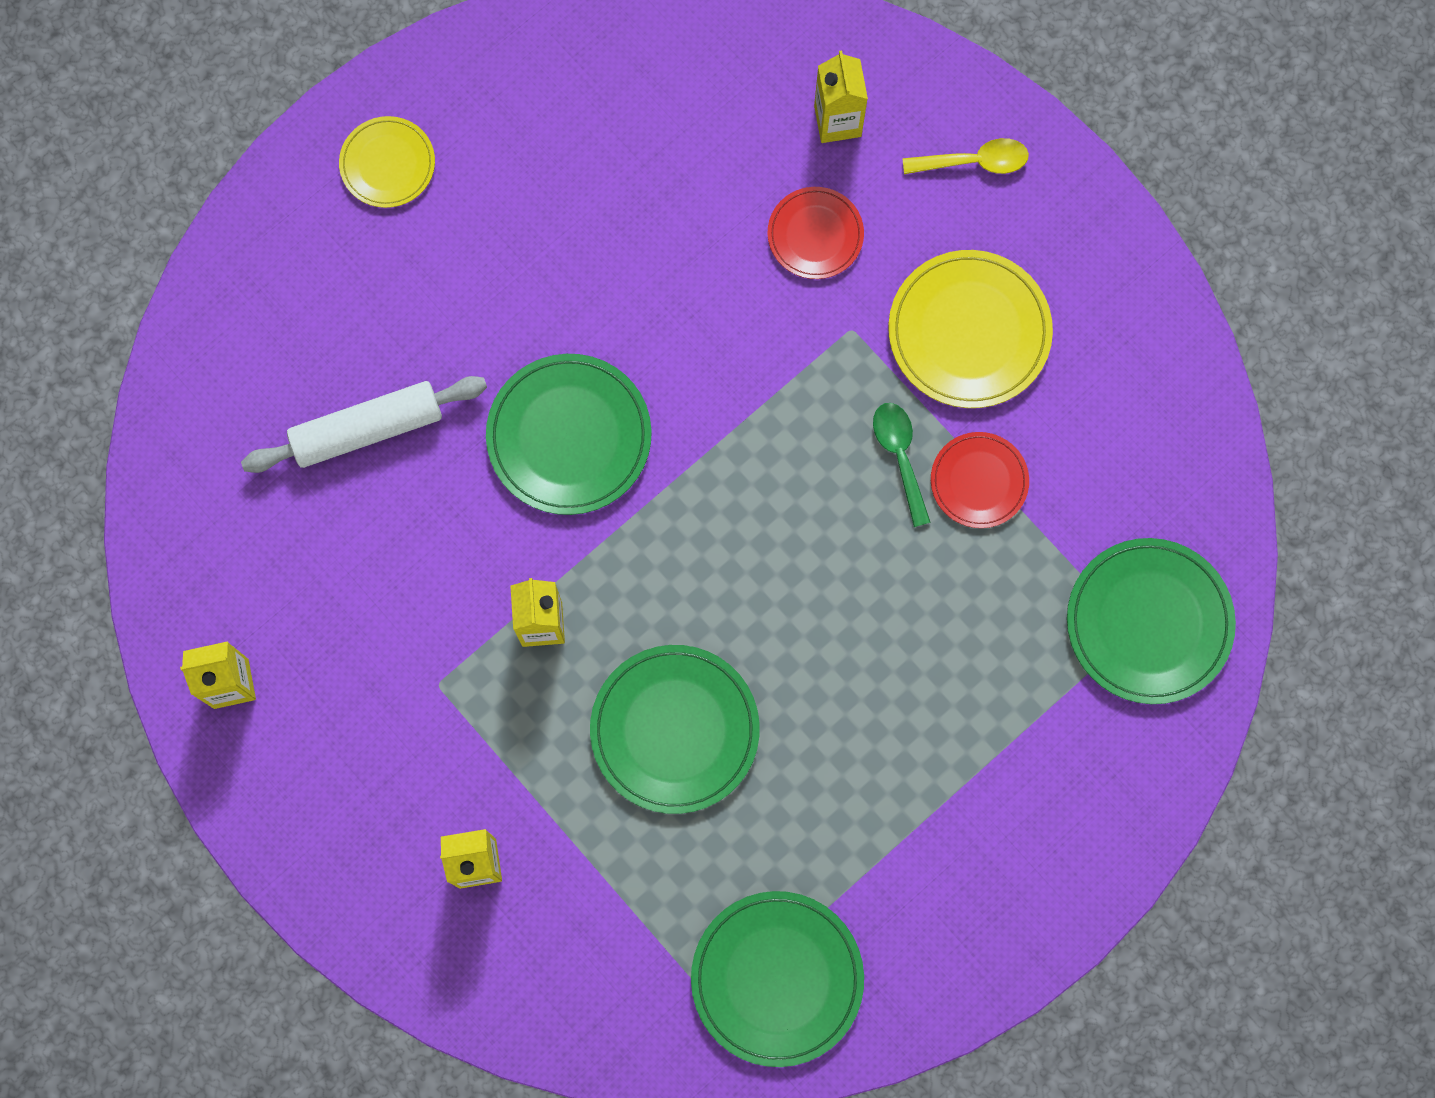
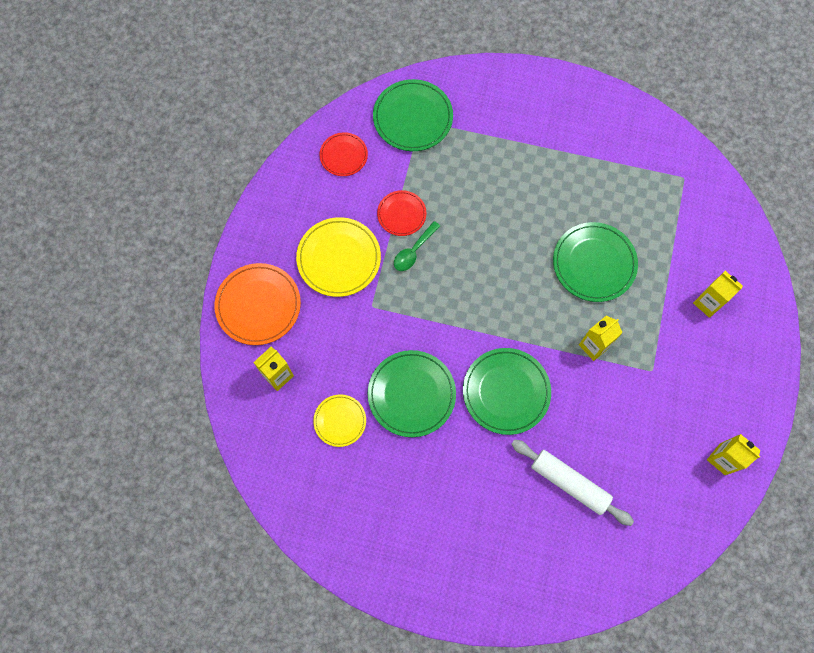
camera: 125 degrees left, 5 degrees down
yellow plate [339,116,435,208] -> yellow plate moved to [313,394,366,447]
green plate [691,891,864,1067] -> green plate moved to [368,350,456,437]
red plate [767,187,864,279] -> red plate moved to [319,132,368,176]
yellow spoon [903,138,1029,174] -> orange plate [214,263,301,345]

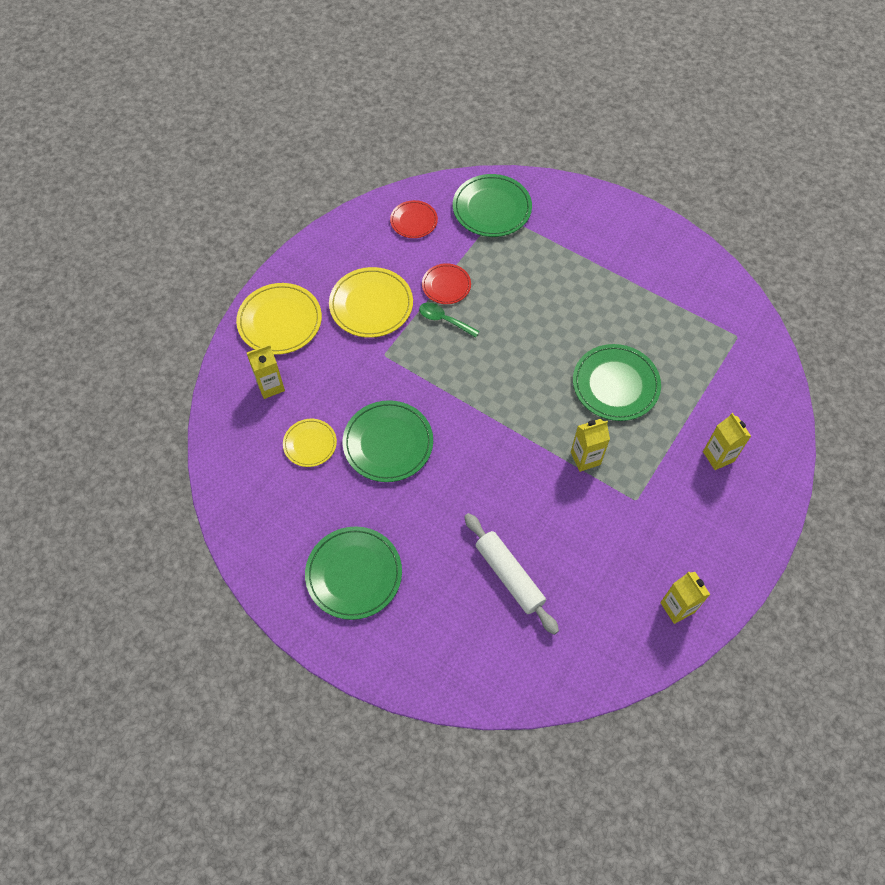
camera: 20 degrees right, 10 degrees down
orange plate [214,263,301,345] -> yellow plate [236,283,322,355]
green spoon [394,221,440,271] -> green spoon turned 60 degrees clockwise [419,302,480,338]
green plate [463,348,551,435] -> green plate moved to [305,526,402,620]

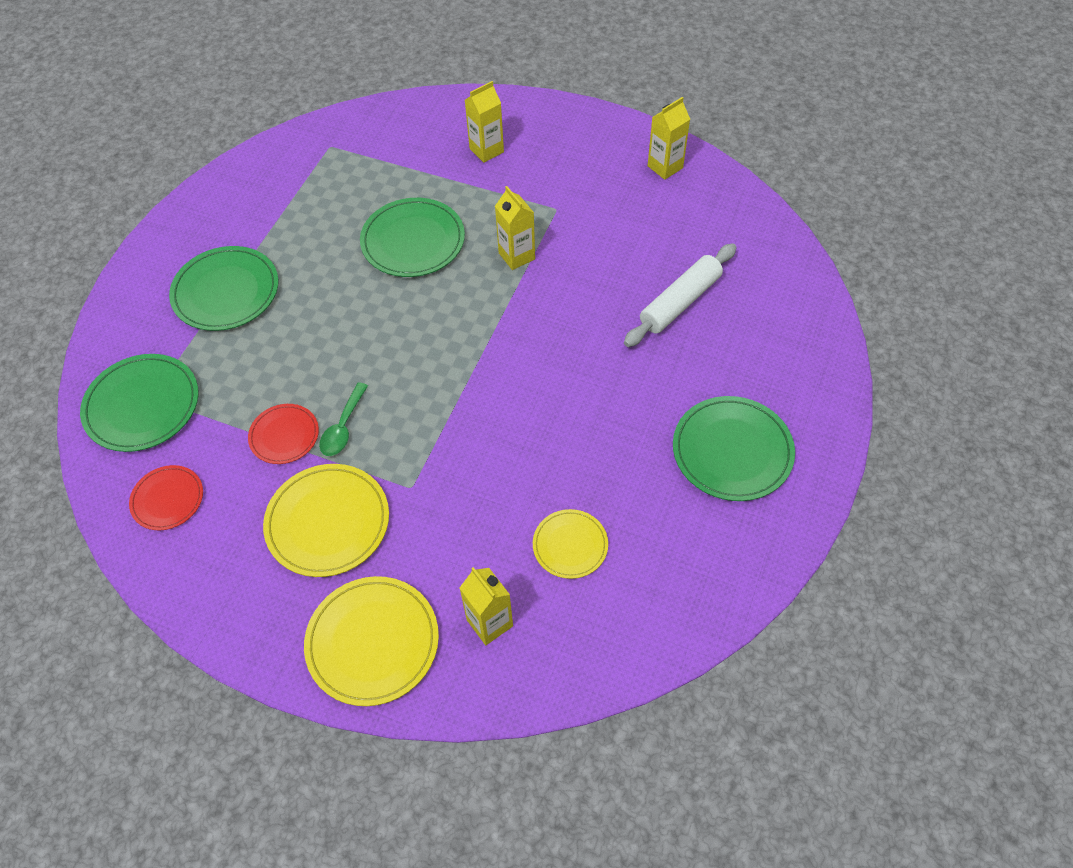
camera: 100 degrees left, 5 degrees down
green plate [343,400,433,482] -> green plate moved to [169,246,279,331]

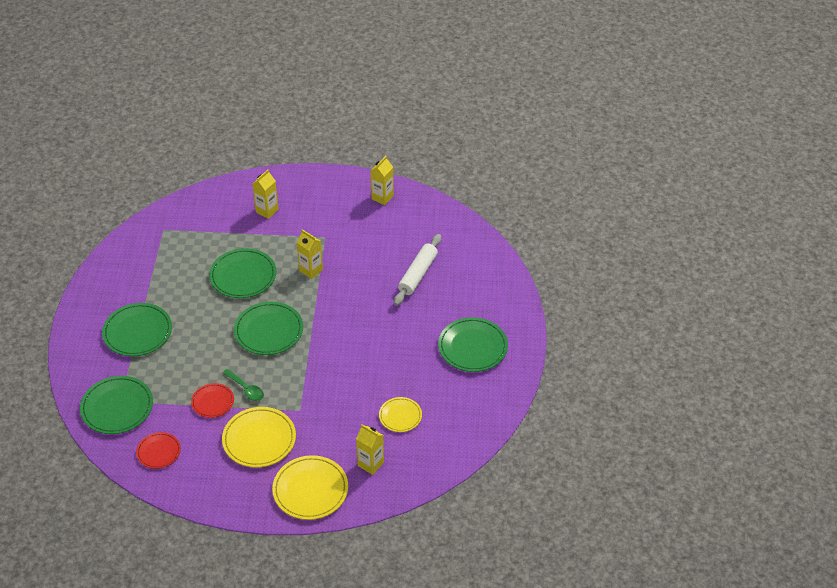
camera: 20 degrees left, 10 degrees down
green spoon [319,382,368,456] -> green spoon turned 45 degrees counterclockwise [223,369,264,401]
none -> green plate [234,302,303,355]

